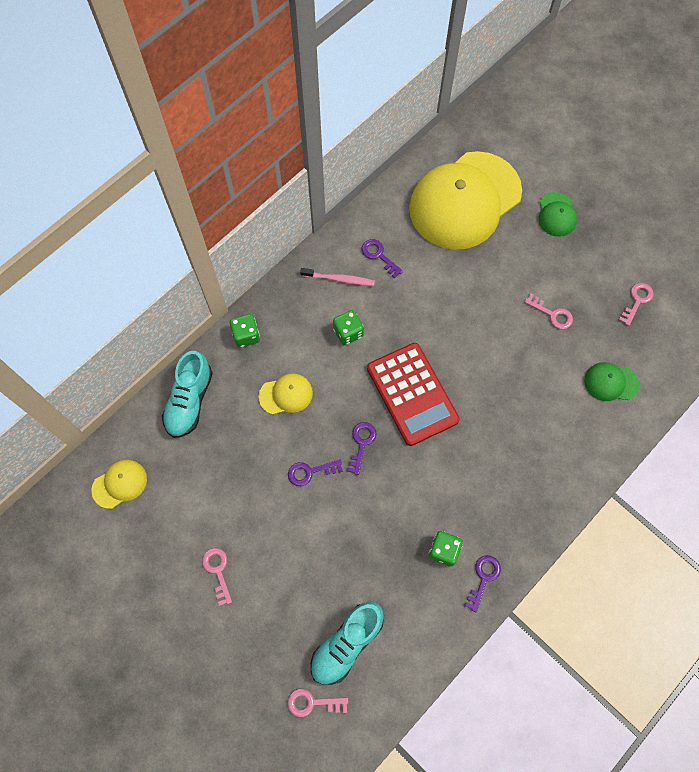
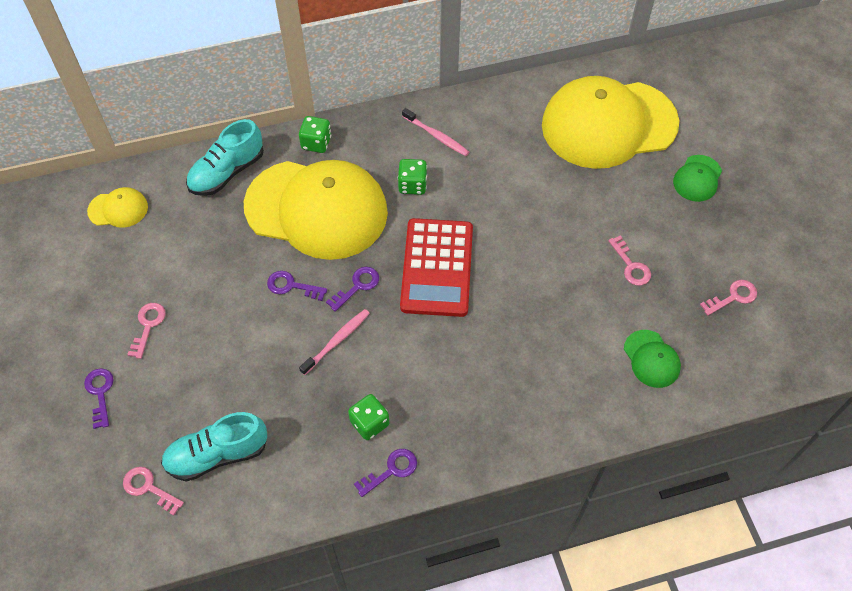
camera: 30 degrees right, 10 degrees down
yellow cap [259,373,313,415] -> yellow cap [244,160,388,260], size x2.45
purple key [361,239,403,278] -> purple key moved to [84,368,113,429]
green cap [584,362,639,401] -> green cap turned 150 degrees counterclockwise [624,330,681,388]
none -> pink toothbrush [299,309,370,375]

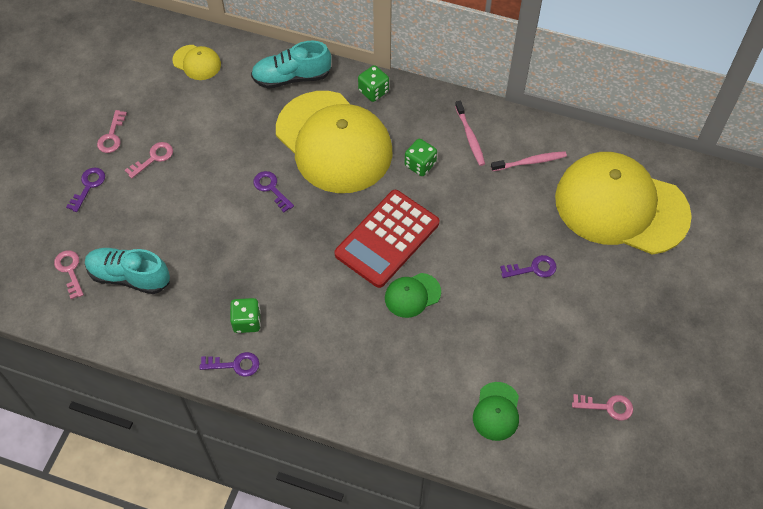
camera: 35 degrees right, 0 degrees up
pink toothbrush [299,309,370,375] -> pink toothbrush moved to [491,151,567,171]
purple key [326,267,379,312] -> purple key moved to [500,255,557,278]
pink key [608,235,651,286] -> pink key moved to [97,110,127,153]
green cap [673,155,722,202] -> green cap moved to [385,273,441,318]

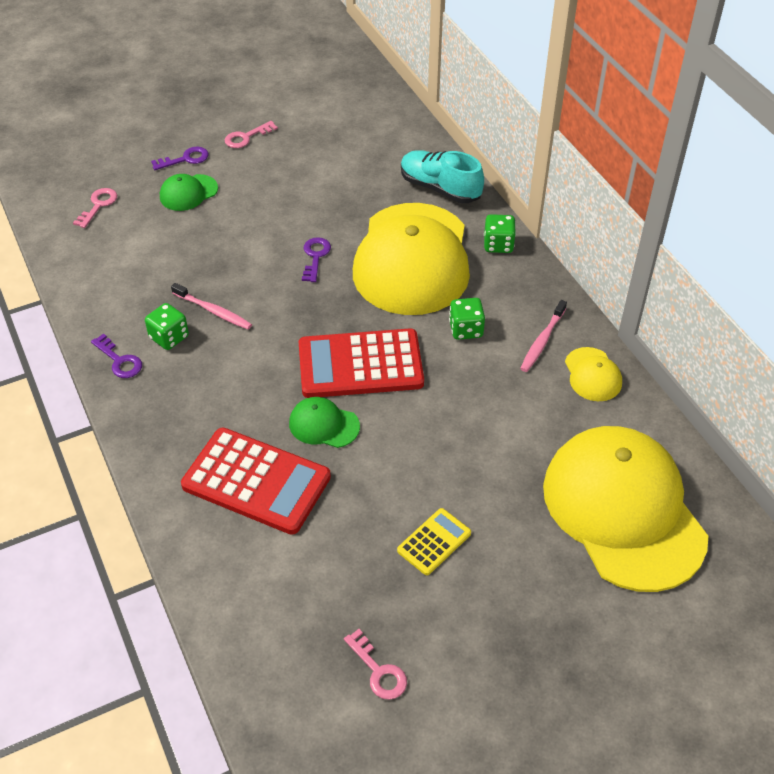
camera: 45 degrees right, 10 degrees down
turquoise shoe [85,248,170,294] -> none
pink key [125,142,173,179] -> none
yellow cap [172,45,221,80] -> yellow cap moved to [565,347,622,401]
green cap [473,382,519,441] -> green cap moved to [160,174,218,211]
pink toothbrush [491,151,567,171] -> pink toothbrush moved to [171,283,252,330]
purple key [500,255,557,278] -> none
none -> red calculator [181,428,331,535]
none -> yellow calculator [397,508,471,575]

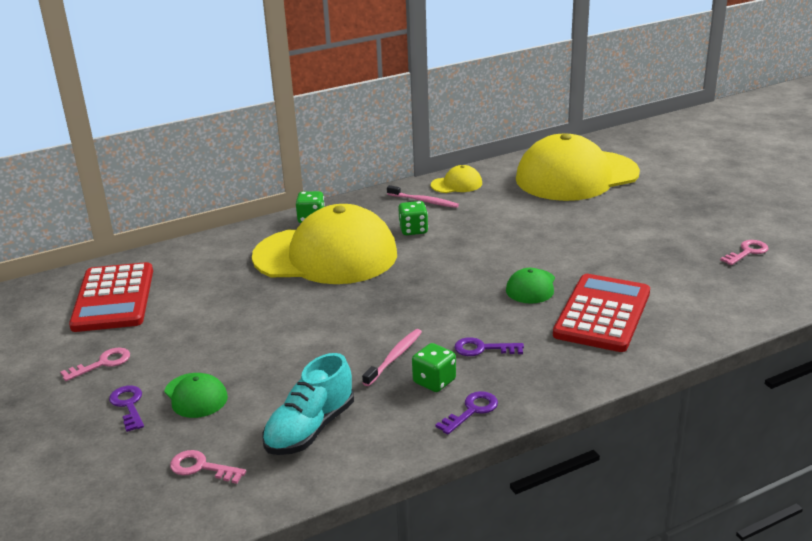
camera: 90 degrees left, 20 degrees down
pink key [225,121,278,148] -> pink key turned 90 degrees counterclockwise [60,348,130,381]
red calculator [299,328,424,398] -> red calculator moved to [69,262,153,332]
purple key [302,237,331,282] -> purple key moved to [454,337,524,356]
yellow calculator [397,508,471,575] -> none
turquoise shoe [401,150,484,203] -> turquoise shoe moved to [262,353,354,455]

